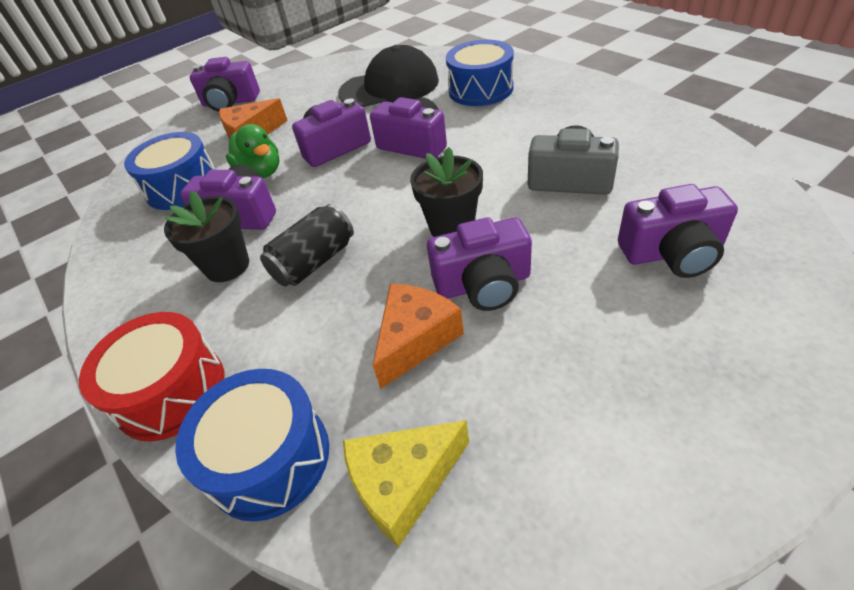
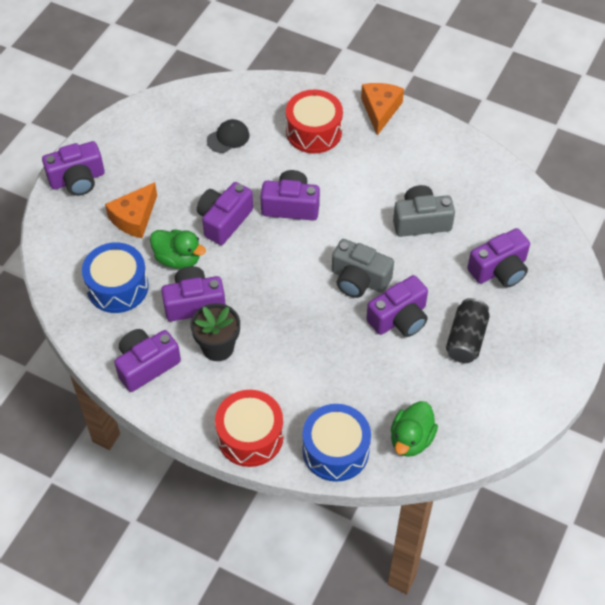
camera: 30 degrees left, 10 degrees up
black can [260,204,354,287] -> black can moved to [446,298,490,363]
black cap [338,45,439,107] -> black cap [207,119,249,153], size x0.48
yellow cheese [343,420,469,547] -> green duck [391,401,438,457]
orange cheese [373,284,464,389] -> orange cheese moved to [361,83,404,136]
black flower pot [410,147,483,237] -> grey camera [332,239,394,298]
blue drum [446,40,514,106] -> red drum [286,90,343,153]
none -> purple camera [114,329,181,392]

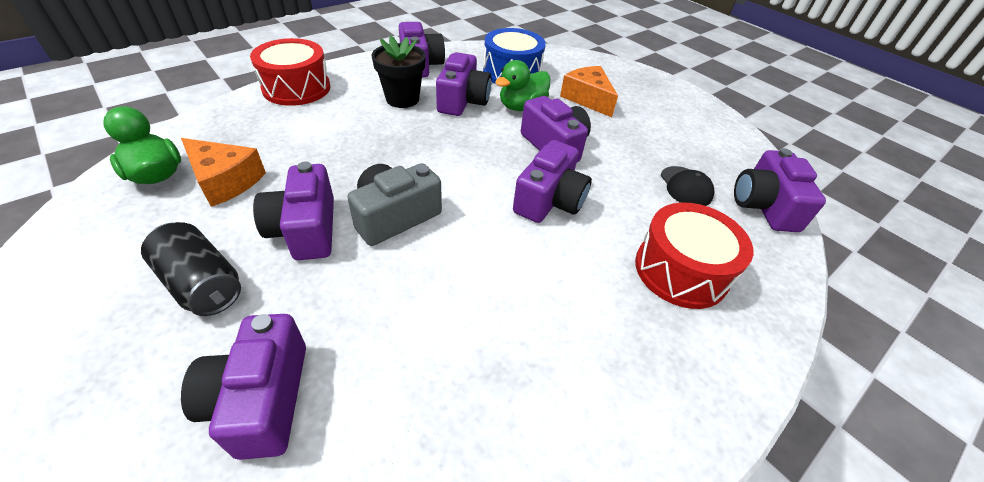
camera: 110 degrees right, 10 degrees down
purple camera [42,141,105,196] -> purple camera moved to [734,148,826,232]
blue drum [302,404,371,482] -> none
orange cheese [361,83,404,136] -> orange cheese moved to [181,138,266,207]
grey camera [393,185,455,237] -> none

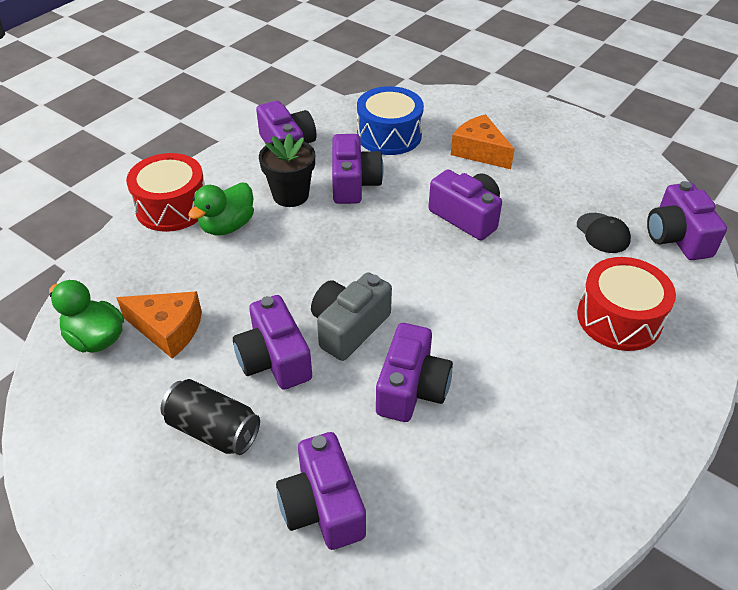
camera: 10 degrees left, 0 degrees up
green duck [495,60,550,111] -> green duck moved to [188,182,254,236]
purple camera [513,140,592,223] -> purple camera moved to [376,323,453,422]

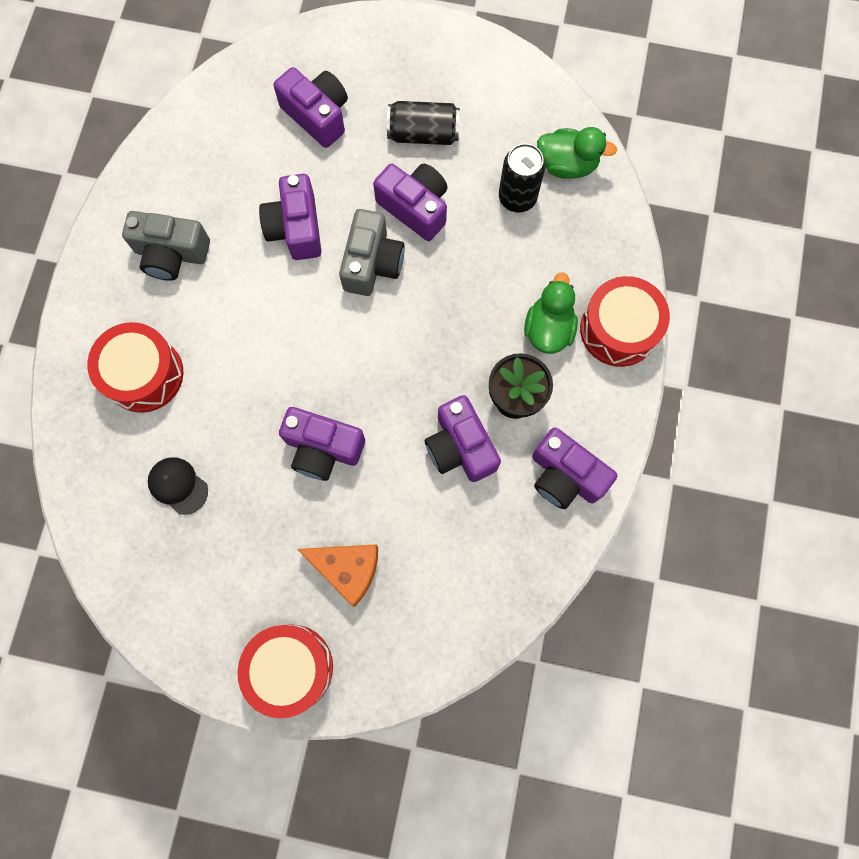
camera: 155 degrees right, 30 degrees up
orange cheese [116,291,202,359] -> black can [499,143,545,213]
blue drum [357,86,424,155] -> none
purple camera [647,181,727,260] -> none
none -> grey camera [122,211,210,281]
none -> red drum [237,625,333,718]

